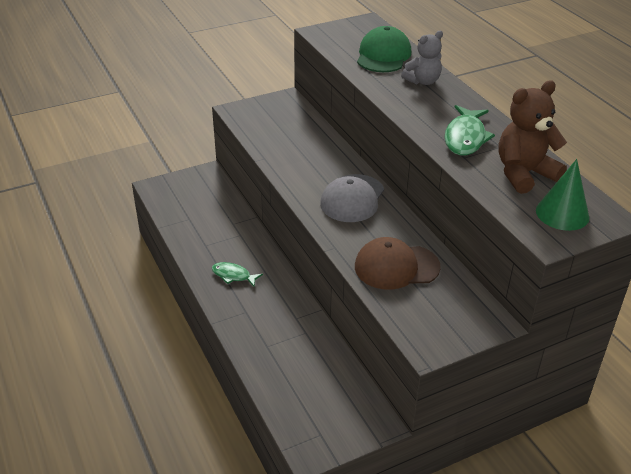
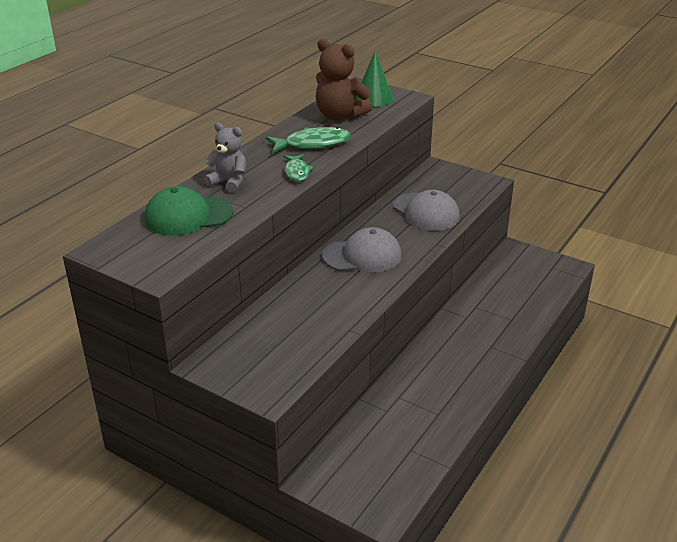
camera: 120 degrees left, 5 degrees down
green fish [212,262,263,287] -> green fish moved to [283,154,314,182]
brown cap [355,237,441,290] -> grey cap [393,190,460,231]

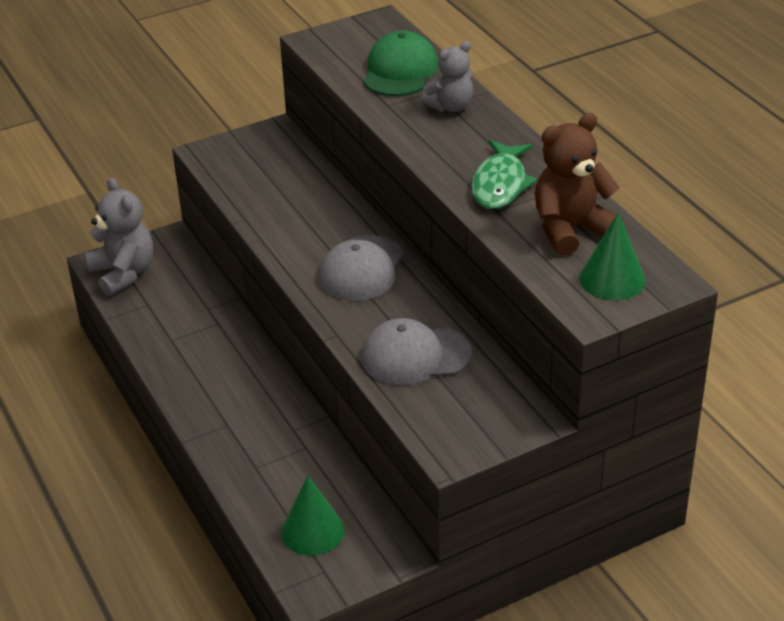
camera: 120 degrees right, 5 degrees up
green fish [283,154,314,182] -> none
none -> grey teddy bear [86,177,153,296]
none -> green cone [281,476,345,556]

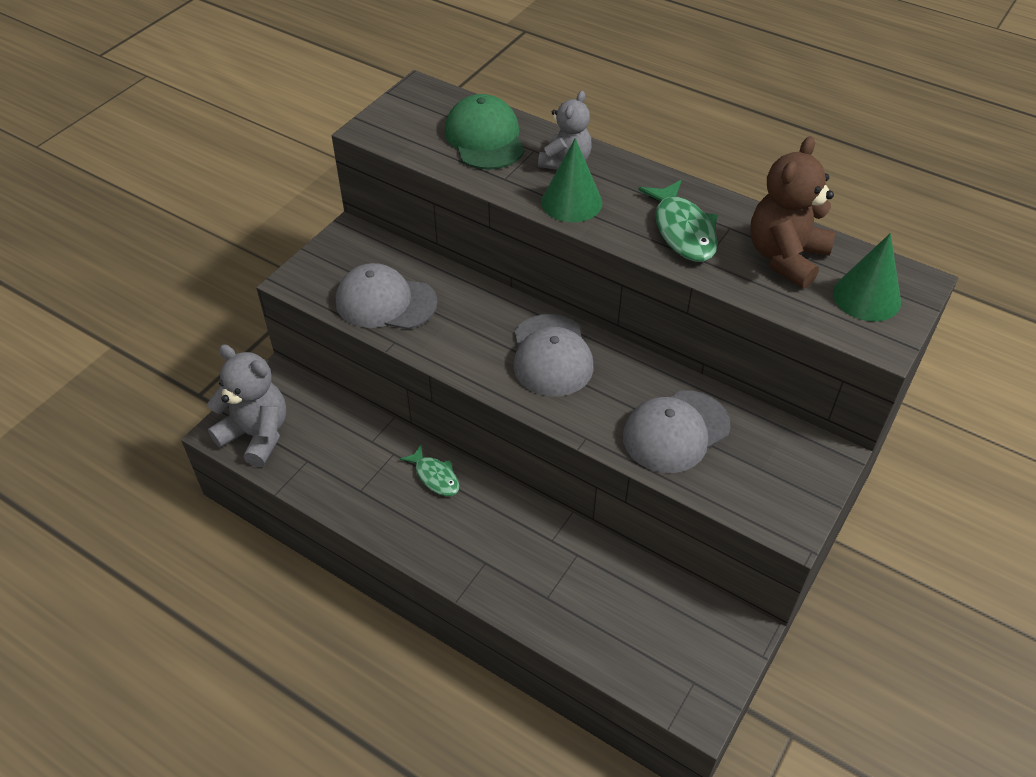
camera: 30 degrees left, 10 degrees up
green cone [281,476,345,556] -> green cone moved to [541,138,602,222]
none -> grey cap [336,263,438,330]
none -> green fish [400,445,460,496]

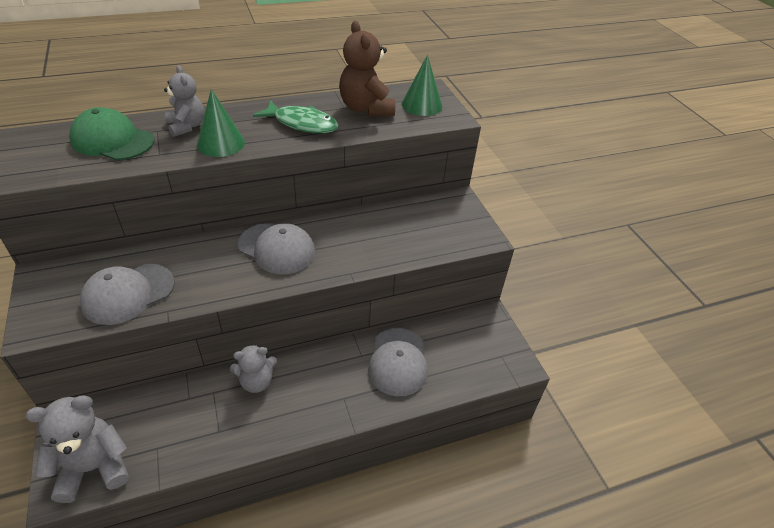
camera: 55 degrees left, 5 degrees down
green fish [400,445,460,496] -> grey teddy bear [230,344,277,393]
grey cap [623,390,731,473] -> grey cap moved to [368,328,428,396]

